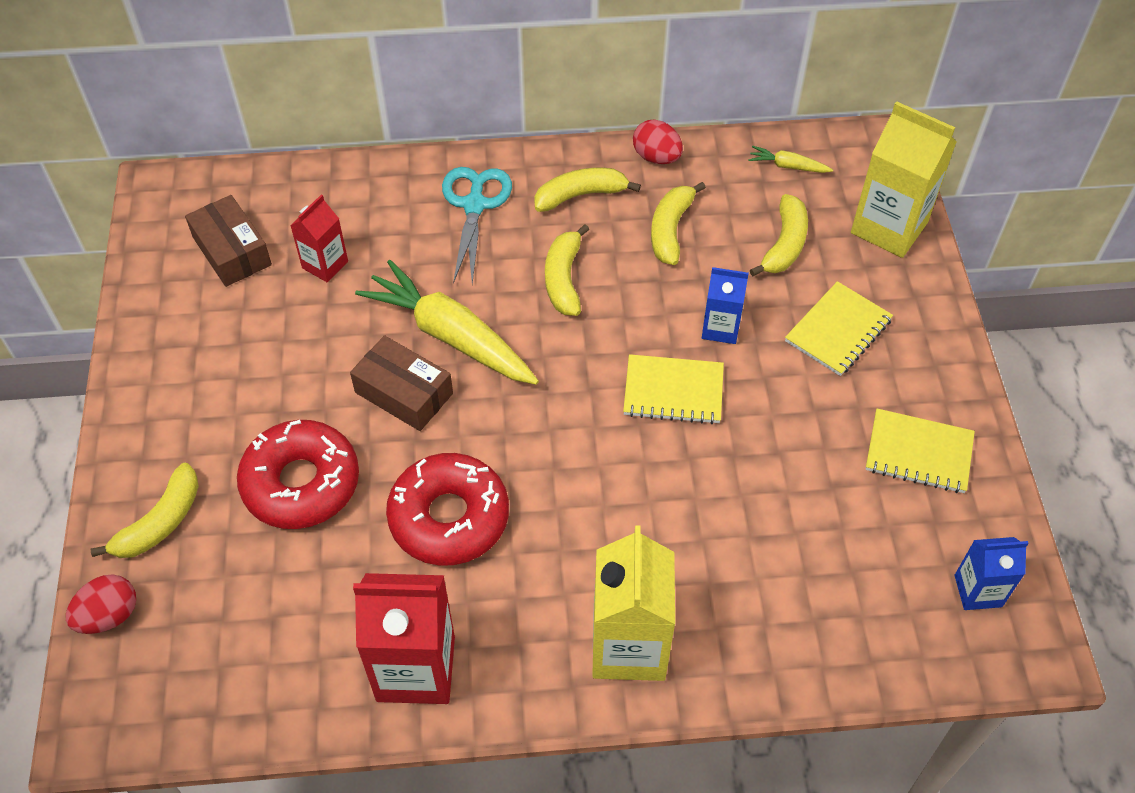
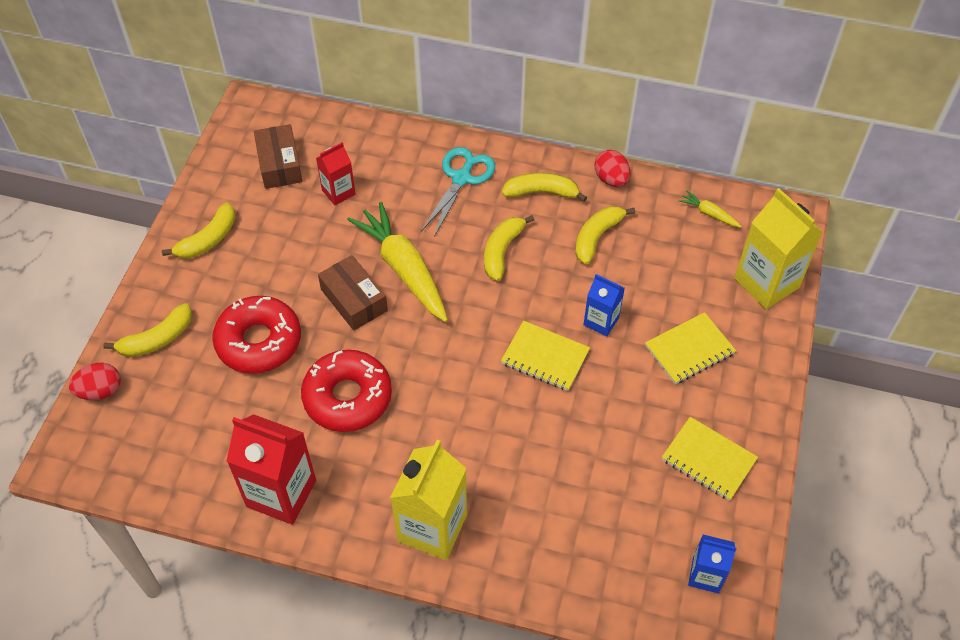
camera: 20 degrees right, 0 degrees up
yellow banana [750,194,808,276] -> yellow banana moved to [162,202,235,259]

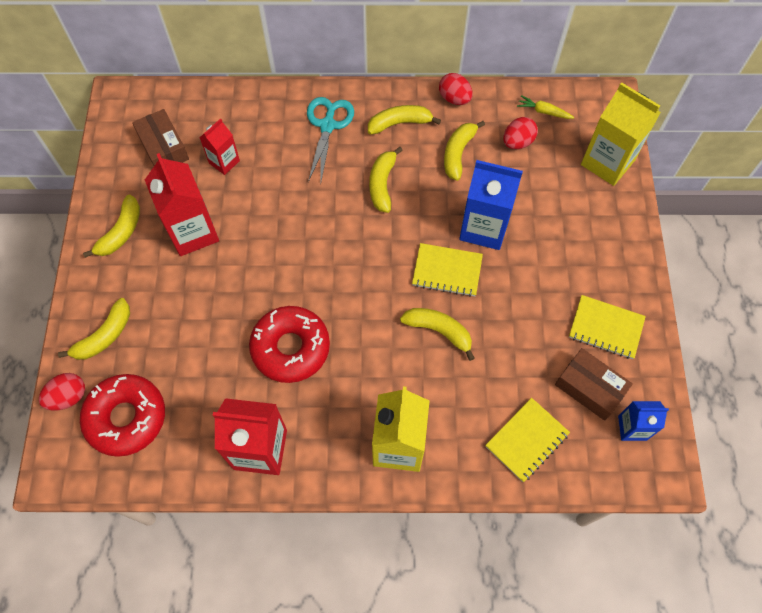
camera: 15 degrees left, 10 degrees up
red donut [212,296,301,373] -> red donut moved to [80,374,165,457]
brown box [318,255,388,330] -> brown box moved to [555,348,633,421]
yellow carrot [347,202,448,322] -> none
blue carton [584,274,625,336] -> blue carton [459,160,523,250], size x1.78
yellow notebook [645,312,736,384] -> yellow notebook moved to [485,398,570,482]
none -> red carton [145,153,219,256]
none -> yellow banana [400,308,475,361]
none -> red egg [503,117,538,149]

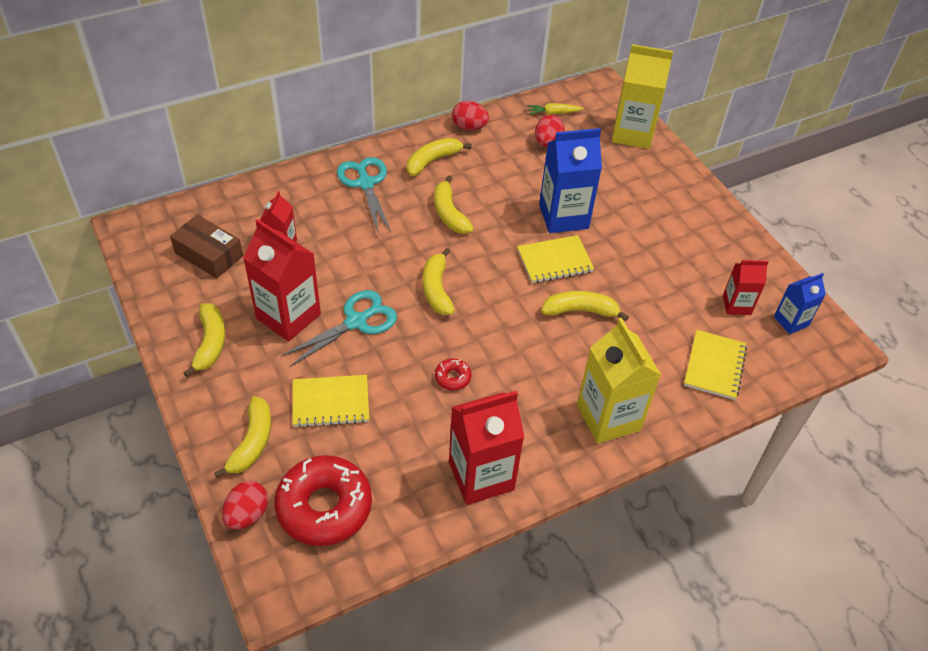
camera: 30 degrees left, 15 degrees down
red donut [249,306,330,383] -> red donut [435,358,472,390], size x0.43
yellow banana [444,121,485,181] -> yellow banana moved to [423,248,455,315]
brown box [555,348,633,421] -> red carton [723,260,769,315]
yellow notebook [569,295,646,359] -> yellow notebook moved to [293,375,369,428]
none -> turquoise scissors [281,290,397,367]

